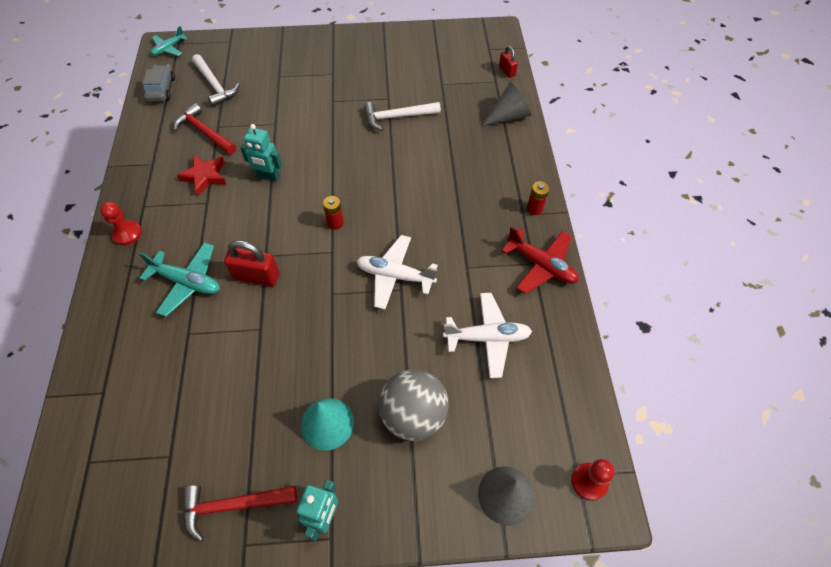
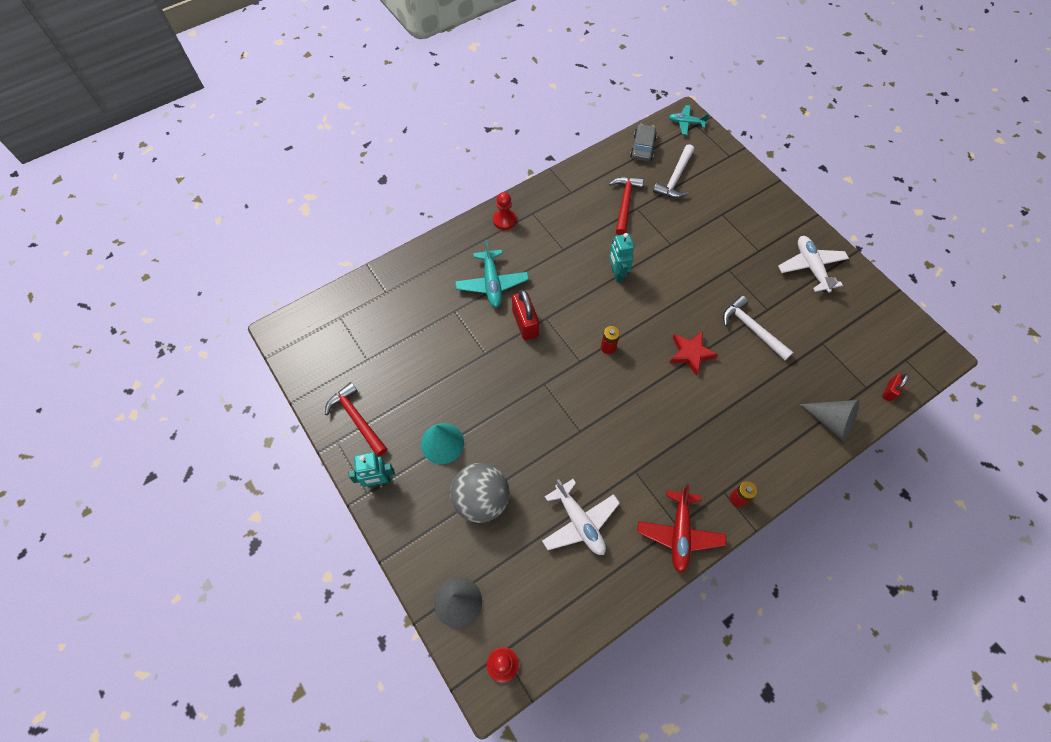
camera: 60 degrees right, 5 degrees up
grey car [142,65,175,102] -> grey car turned 45 degrees counterclockwise [630,124,657,162]
red star [176,155,226,196] -> red star moved to [670,331,718,376]
white plane [357,235,438,310] -> white plane moved to [778,236,849,293]

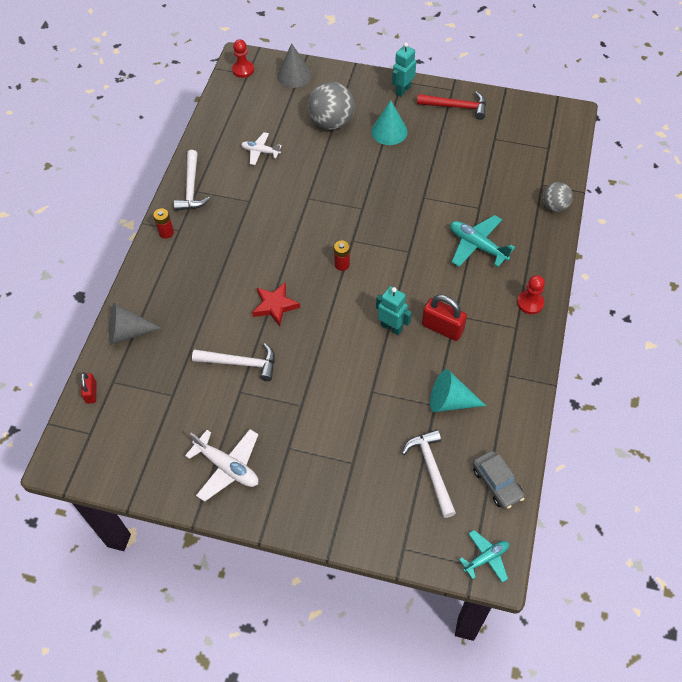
camera: 140 degrees right, 5 degrees down
red padlock [512,289,539,340] -> red padlock moved to [422,295,467,341]
white plane [542,479,620,555] -> white plane [241,132,282,165], size x0.63
red hammer [609,177,644,235] -> turquoise cone [430,369,486,412]
red plane [637,484,726,573] -> white hammer [174,150,210,211]
none -> grey ball [543,182,573,212]

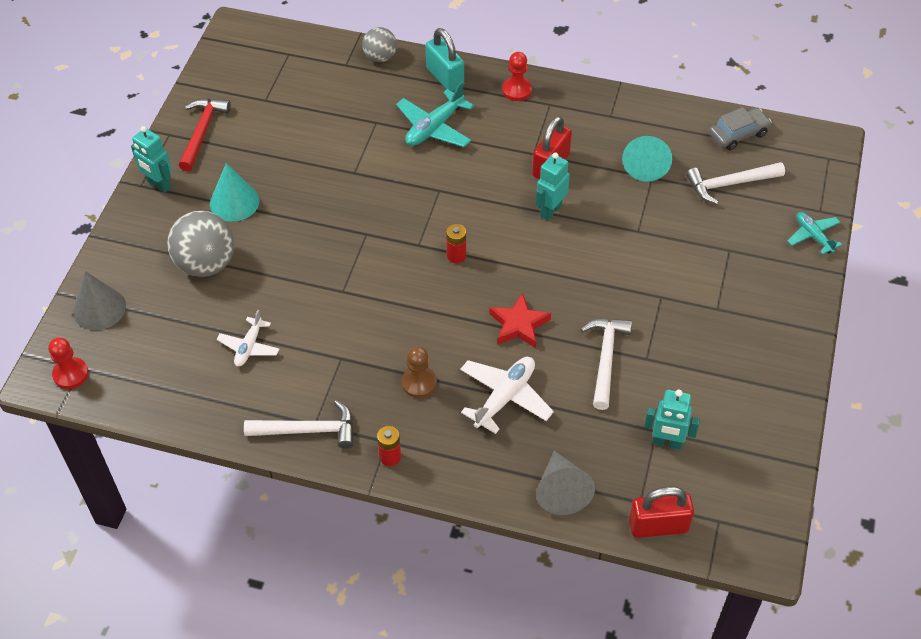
camera: 90 degrees left, 5 degrees down
red padlock [81,372,97,404] -> red padlock [629,486,694,538], size x1.70
white plane [185,429,258,502] -> white plane moved to [460,357,554,434]
turquoise plane [459,530,509,583] -> turquoise plane moved to [787,212,842,255]
none -> brown pawn [401,346,437,398]
none -> turquoise padlock [425,28,464,92]
none -> turquoise robot [644,389,700,450]

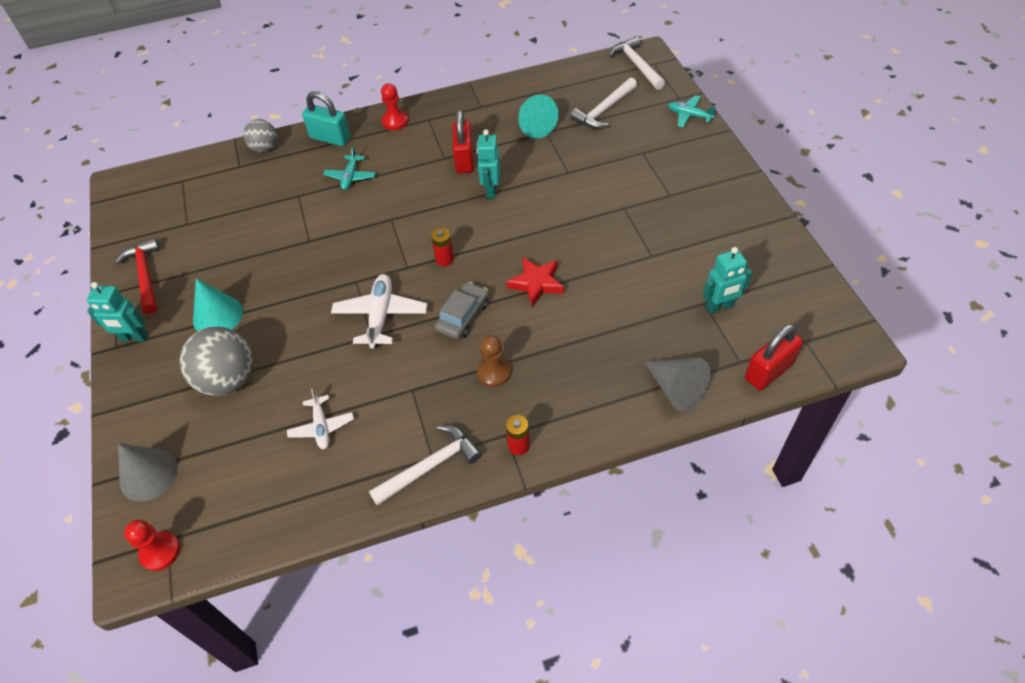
camera: 30 degrees left, 0 degrees up
turquoise plane [396,81,474,147] -> turquoise plane [323,146,376,190], size x0.63
white plane [460,357,554,434] -> white plane moved to [331,274,427,349]
white hammer [581,318,632,410] -> white hammer moved to [609,36,666,90]
grey car [709,107,772,150] -> grey car moved to [435,282,489,339]

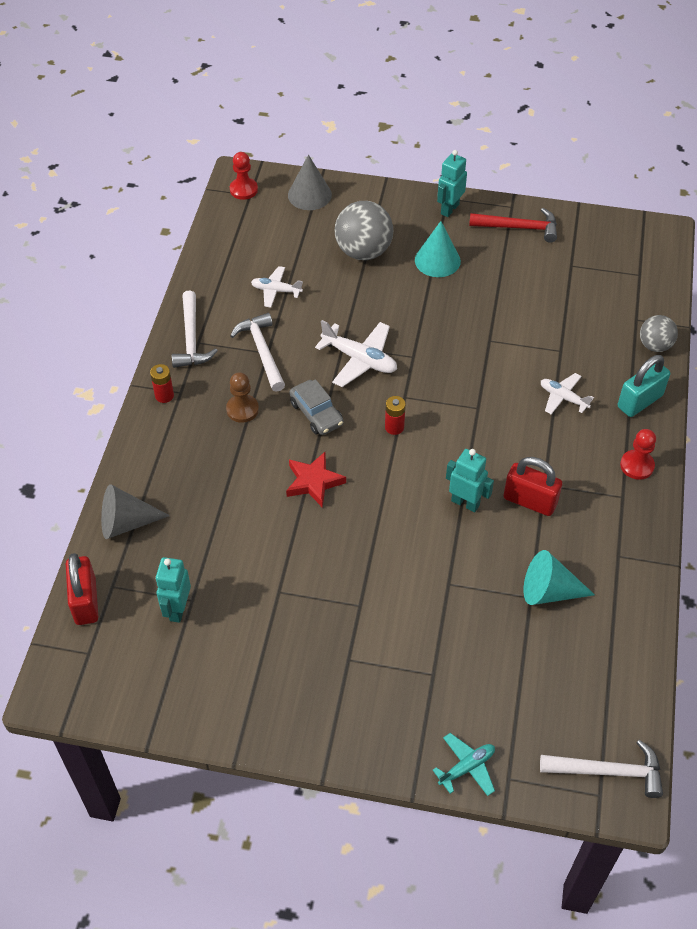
camera: 115 degrees right, 0 degrees up
turquoise plane [323,146,376,190] -> white plane [541,373,594,414]
white hammer [570,77,637,129] -> white hammer moved to [230,313,285,392]

